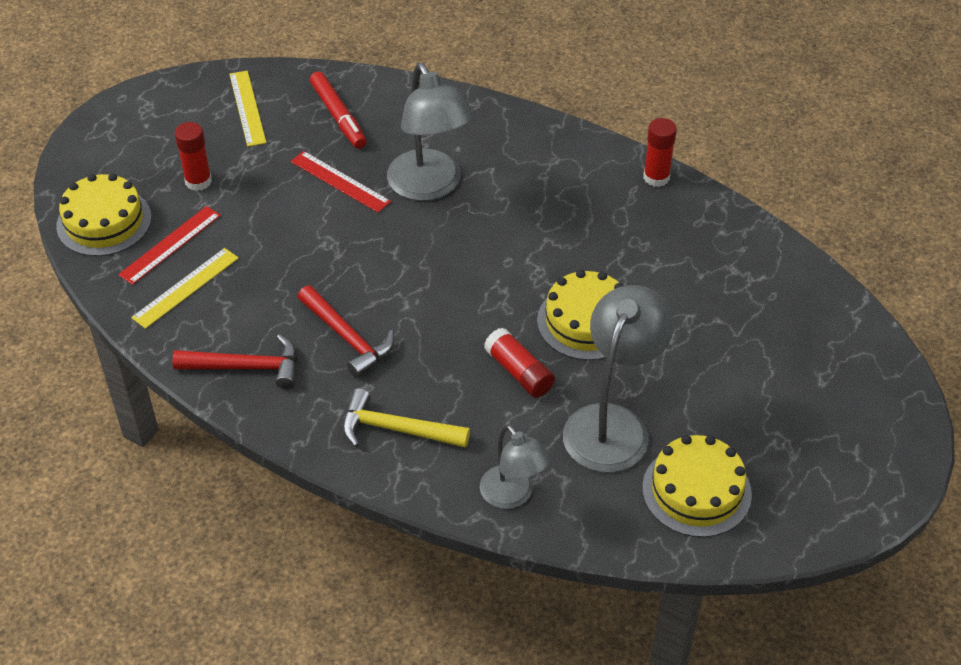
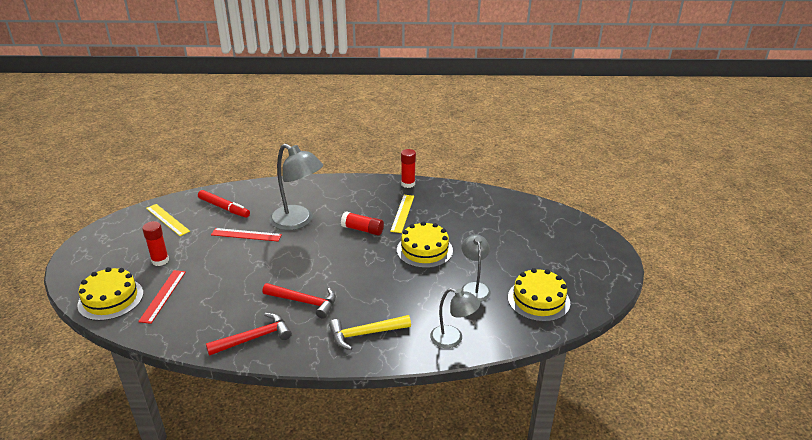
camera: 30 degrees left, 15 degrees down
yellow ruler [131,248,239,329] -> yellow ruler moved to [390,195,414,233]
red glue stick [484,327,555,398] -> red glue stick moved to [341,211,384,235]
grey lamp [563,285,674,473] -> grey lamp [461,234,491,302], size x0.60

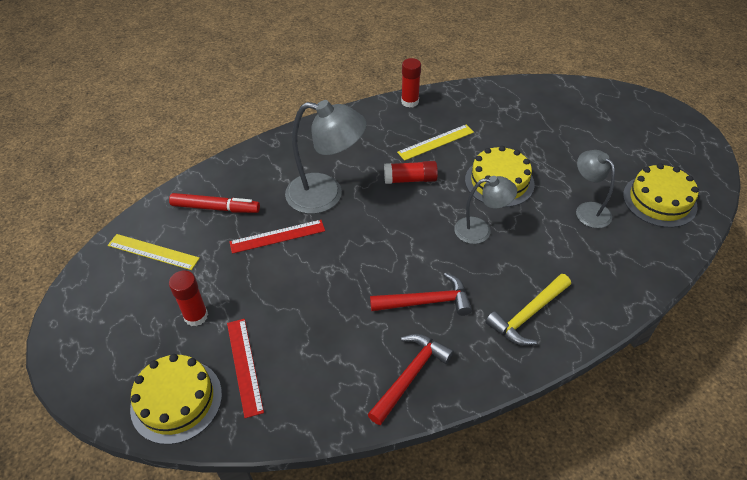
camera: 25 degrees left, 15 degrees up
yellow ruler [390,195,414,233] -> yellow ruler turned 75 degrees clockwise [397,125,474,161]
grey lamp [430,288,480,348] -> grey lamp moved to [454,176,517,244]

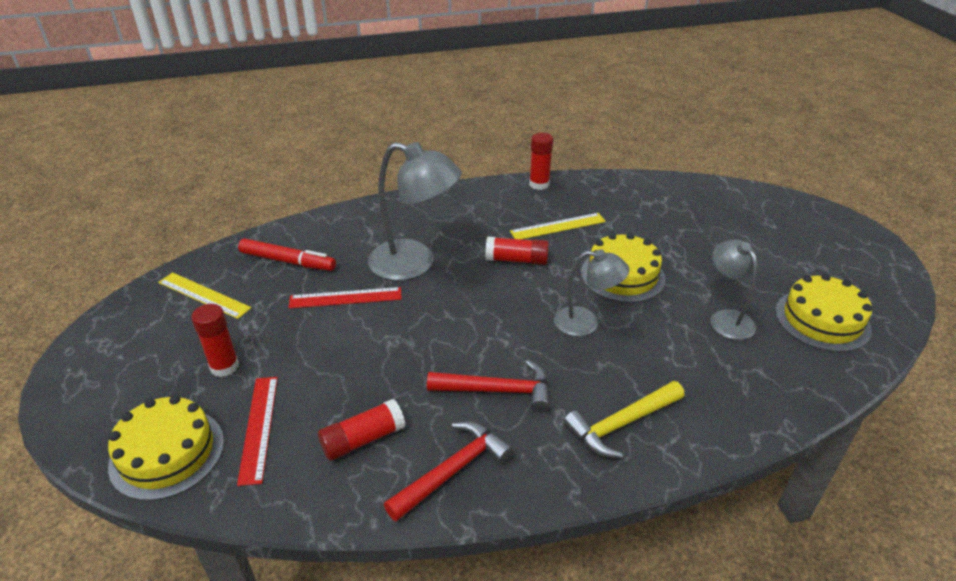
camera: 10 degrees right, 10 degrees down
none -> red glue stick [318,399,405,461]

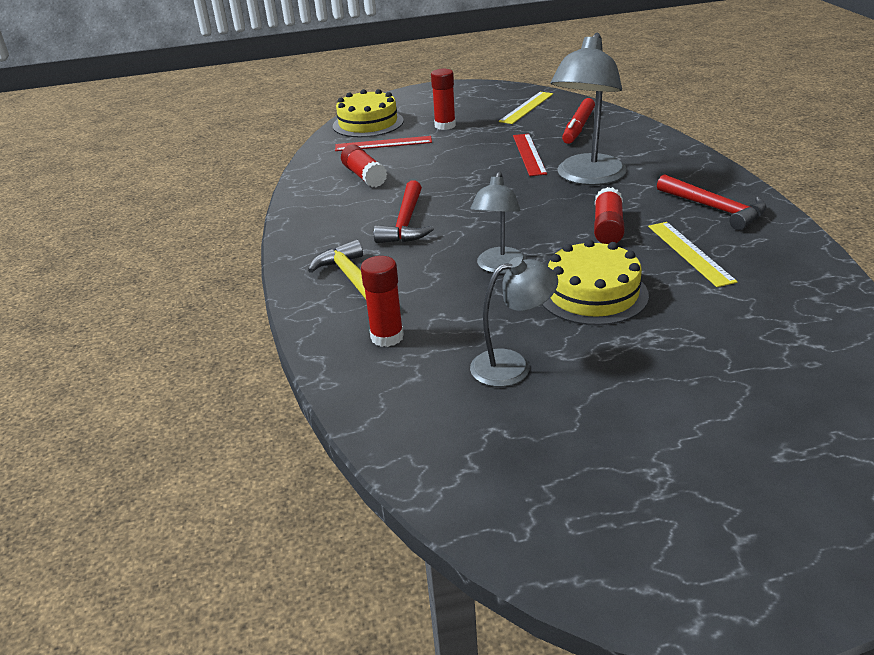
camera: 95 degrees right, 5 degrees down
red hammer [384,421,514,522] -> red hammer moved to [657,174,767,230]
red glue stick [529,133,553,190] -> red glue stick moved to [361,256,404,347]
yellow cake [775,274,872,352] -> none

